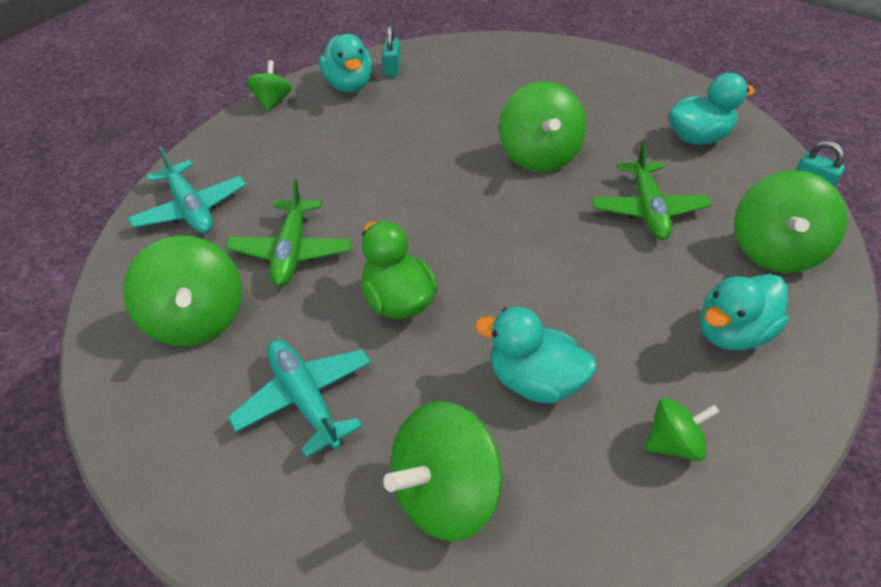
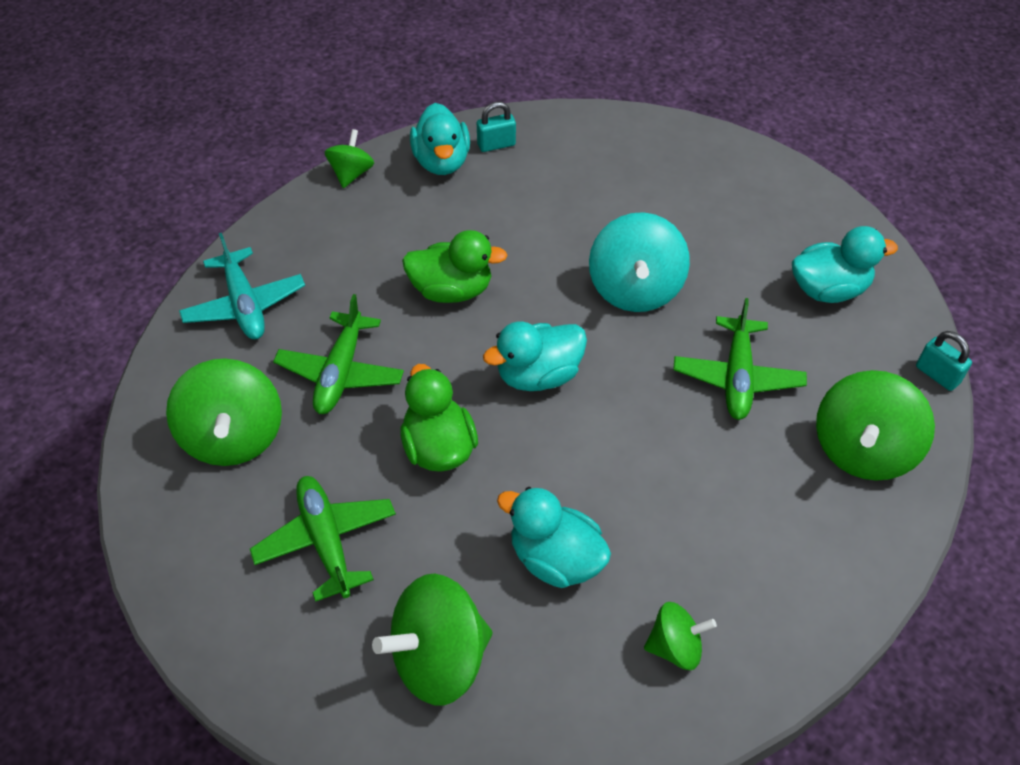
camera: 10 degrees right, 5 degrees up
turquoise plane [228,340,371,457] -> green plane [250,476,396,602]
turquoise padlock [383,25,400,77] -> turquoise padlock turned 60 degrees clockwise [477,102,516,152]
green spinning top [499,81,586,172] -> turquoise spinning top [589,212,690,312]
turquoise duck [700,274,789,350] -> turquoise duck moved to [483,321,587,391]
none -> green duck [402,230,508,303]

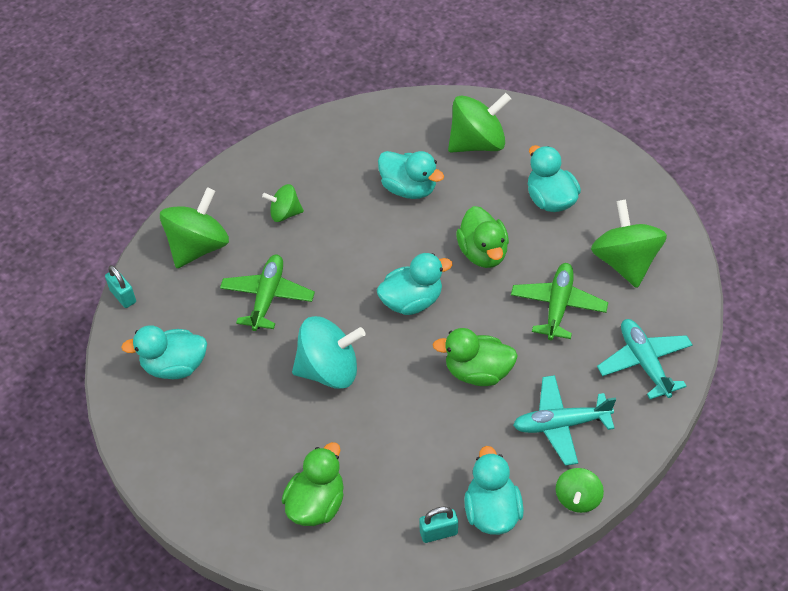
camera: 175 degrees left, 0 degrees up
green plane [250,476,396,602] -> turquoise duck [528,145,581,212]
turquoise spinning top [589,212,690,312] -> turquoise spinning top turned 75 degrees clockwise [292,316,366,389]
green spinning top [644,602,717,670] -> green spinning top moved to [262,184,304,222]
none -> green duck [282,442,344,526]
none -> turquoise plane [513,375,616,466]

